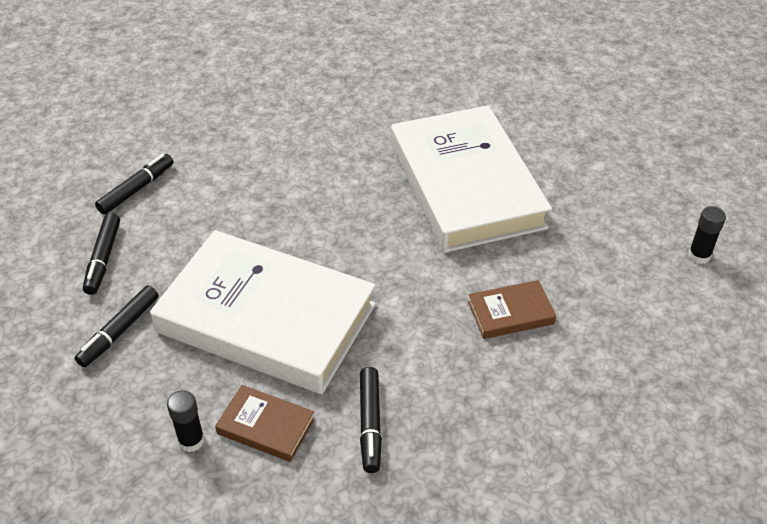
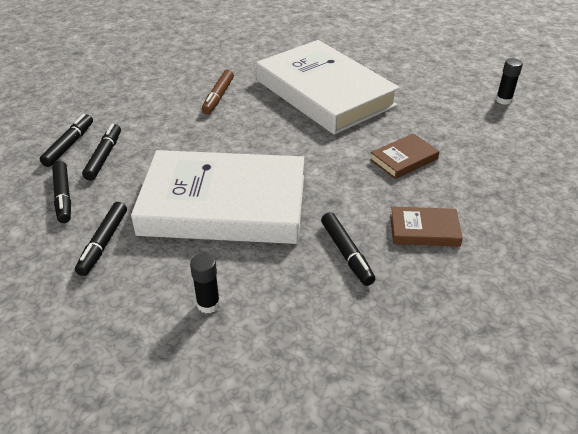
camera: 20 degrees left, 5 degrees down
brown book [215,385,315,462] -> brown book moved to [390,207,463,246]
none -> black marker [82,124,121,181]
none -> brown marker [202,70,234,114]

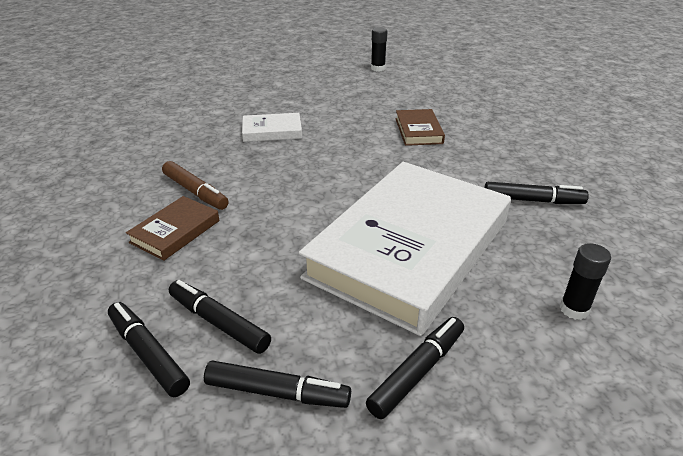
camera: 60 degrees left, 5 degrees down
black marker [75,202,127,276] -> black marker turned 90 degrees counterclockwise [366,317,464,419]
white book [256,40,400,135] -> white book [242,113,302,142], size x0.41
brown book [390,207,463,246] -> brown book moved to [126,196,219,261]

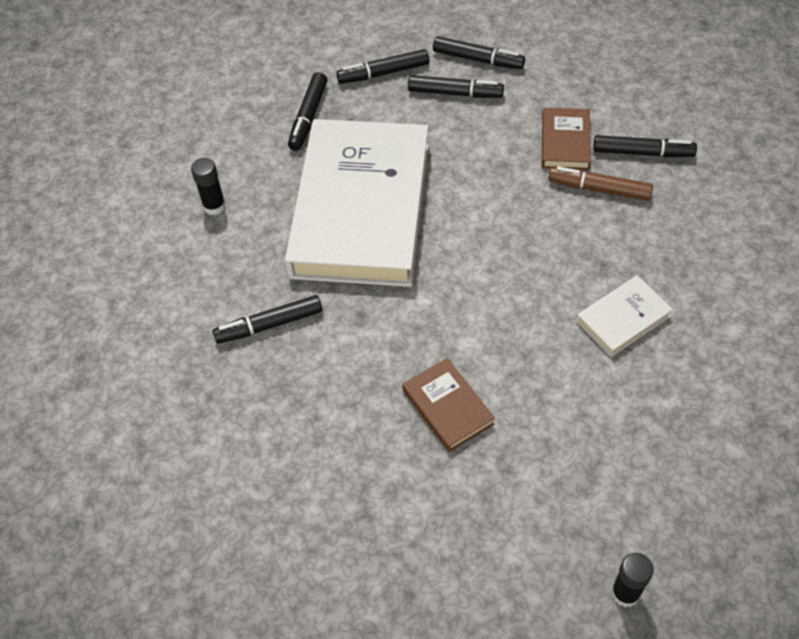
camera: 155 degrees right, 20 degrees up
none -> black marker [593,135,697,157]

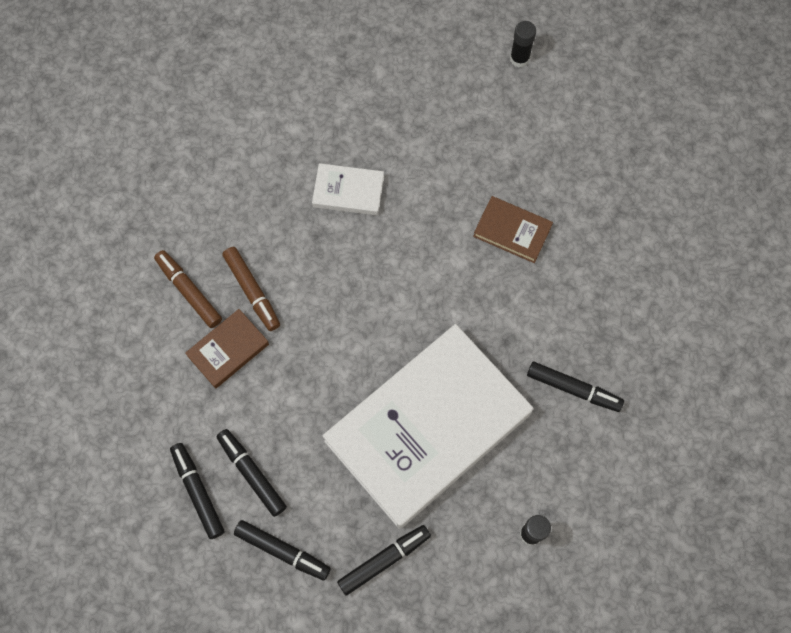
camera: 140 degrees left, 15 degrees up
brown book [403,358,495,452] -> brown book turned 75 degrees counterclockwise [473,196,553,263]
black marker [593,135,697,157] -> brown marker [154,250,222,328]

